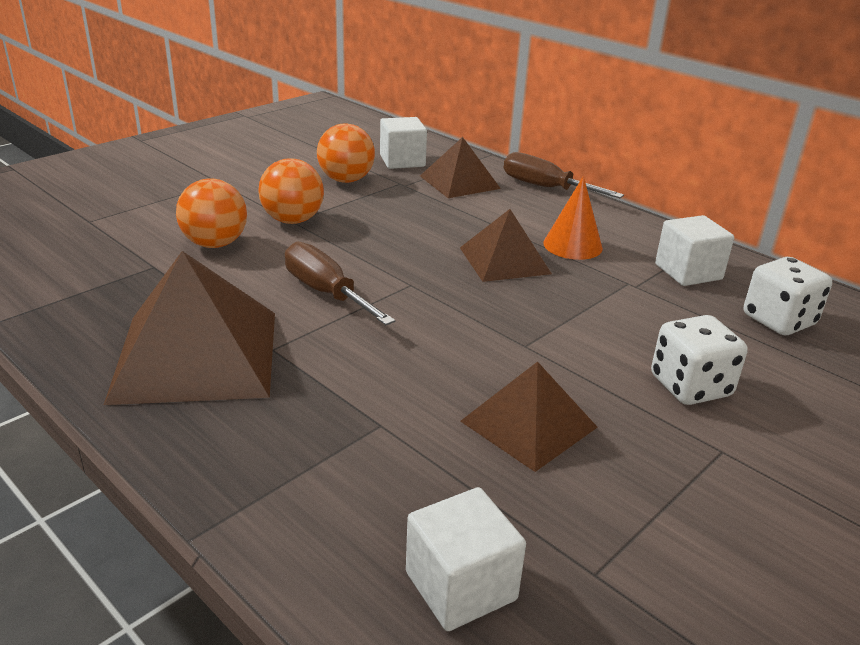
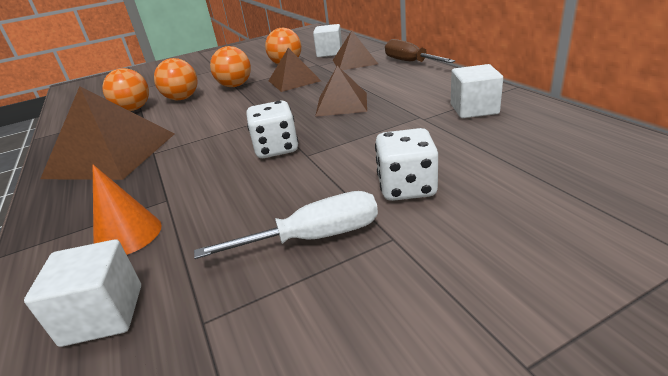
camera: 25 degrees right, 0 degrees up
brown screwdriver [285,242,395,325] -> none
brown pyramid [460,361,598,472] -> brown pyramid moved to [269,48,321,92]
orange cone [543,176,603,260] -> orange cone moved to [93,165,162,255]
white dice [744,257,832,335] -> white dice moved to [246,101,298,158]
none -> orange ball [102,68,149,111]
none -> white screwdriver [194,191,378,259]

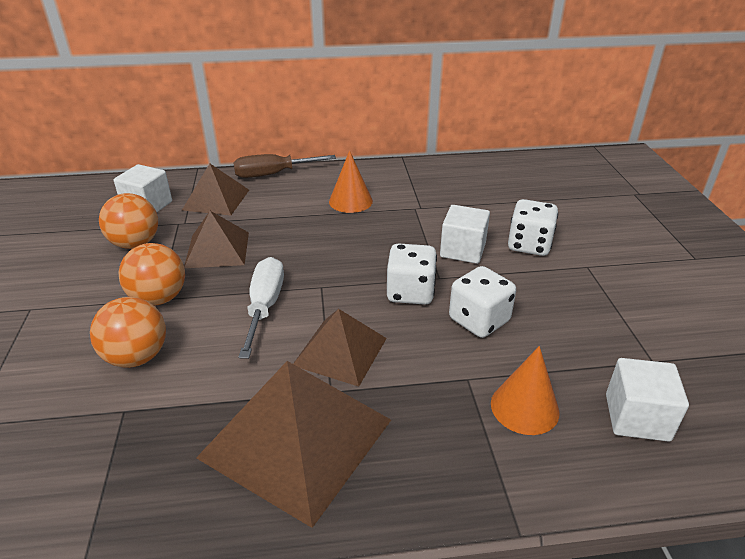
camera: 75 degrees left, 5 degrees up
orange ball [102,68,149,111] -> none
white screwdriver [194,191,378,259] -> white screwdriver moved to [238,257,284,359]
brown pyramid [315,65,367,117] -> brown pyramid moved to [293,309,387,387]
white cube [451,64,503,118] -> white cube moved to [440,205,490,264]
none -> orange cone [329,150,373,213]
none -> white dice [449,266,516,338]

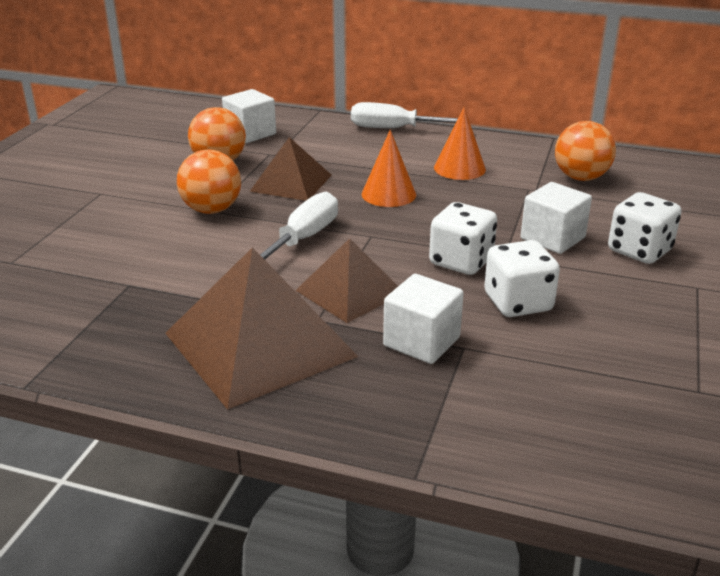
camera: 25 degrees right, 5 degrees down
orange ball [90,297,166,368] -> orange ball moved to [555,121,616,181]
brown pyramid [182,164,249,215] -> none
brown screwdriver [233,154,336,178] -> white screwdriver [351,102,458,128]
orange cone [491,346,560,435] -> orange cone moved to [362,130,416,207]
white cube [606,358,689,442] -> white cube moved to [383,274,464,364]

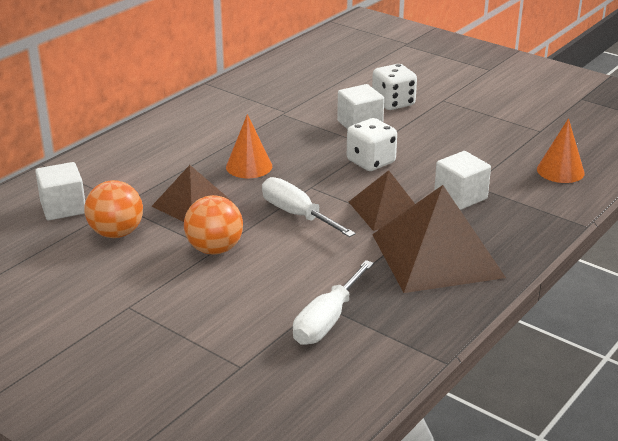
camera: 70 degrees left, 0 degrees up
white screwdriver [351,102,458,128] -> white screwdriver moved to [293,260,374,345]
orange cone [434,107,486,180] -> orange cone moved to [537,118,585,183]
white dice [484,240,560,317] -> none
orange ball [555,121,616,181] -> none

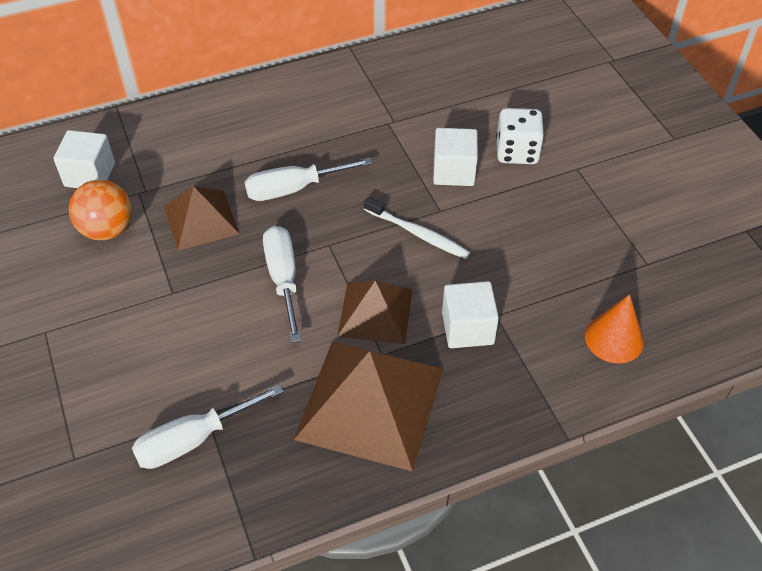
camera: 30 degrees right, 20 degrees up
orange ball [184,195,243,255] -> none
orange cone [226,114,272,178] -> white screwdriver [245,157,373,201]
white dice [347,118,397,171] -> white toothbrush [364,197,470,259]

